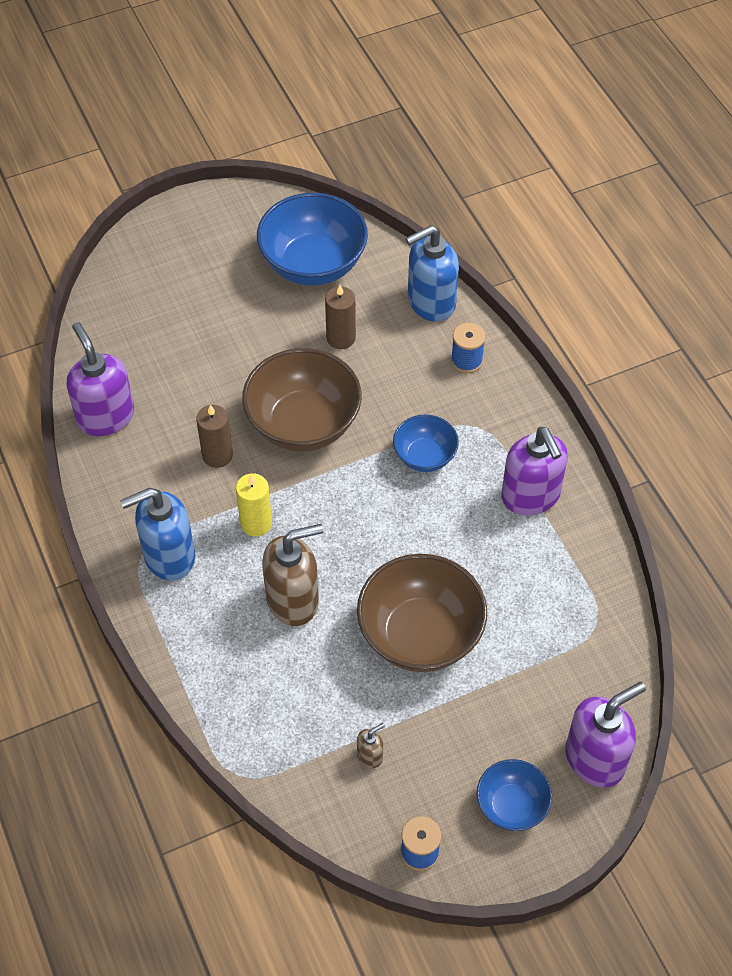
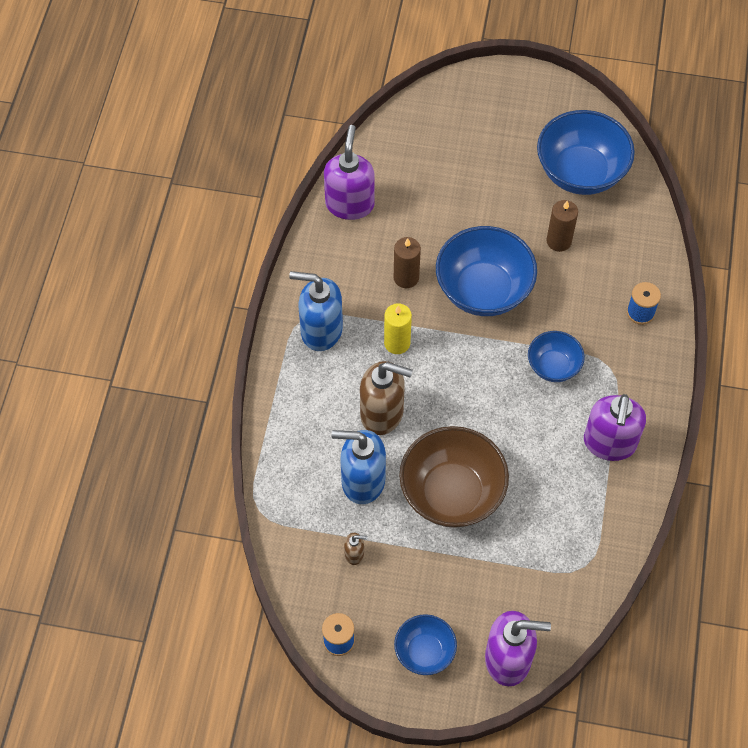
camera: 35 degrees right, 5 degrees up
brown bowl [242,348,362,451] -> blue bowl [436,226,537,316]
blue soap dispenser [405,225,459,322] -> blue soap dispenser moved to [331,430,386,504]

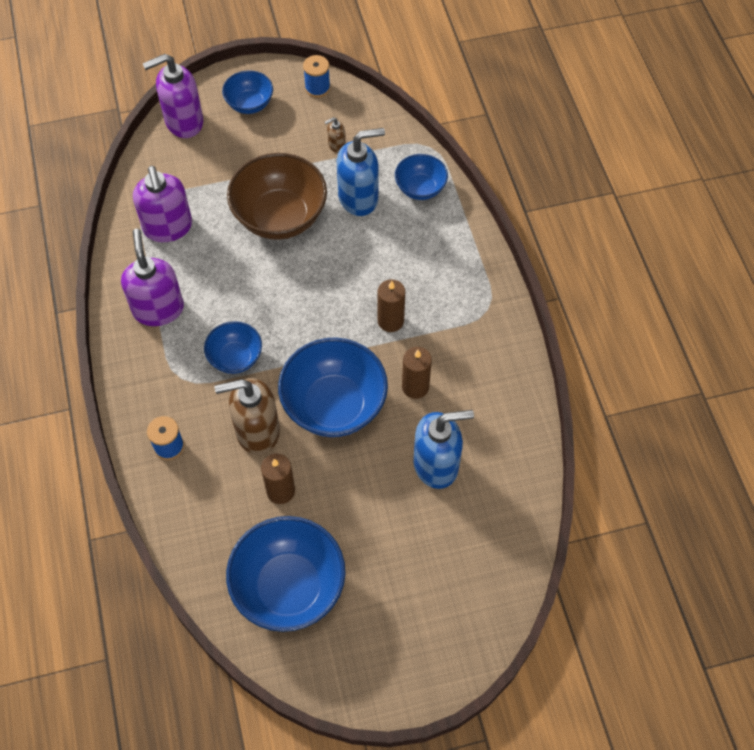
camera: 155 degrees right, 0 degrees up
blue soap dispenser [289,271,343,351] -> blue soap dispenser moved to [413,410,474,489]
purple soap dispenser [324,125,375,220] -> purple soap dispenser moved to [133,166,192,242]
brown soap dispenser [360,361,413,435] -> brown soap dispenser moved to [214,378,280,455]
yellow candle [384,303,412,354] -> brown candle [378,279,405,332]
none -> blue bowl [395,154,448,200]

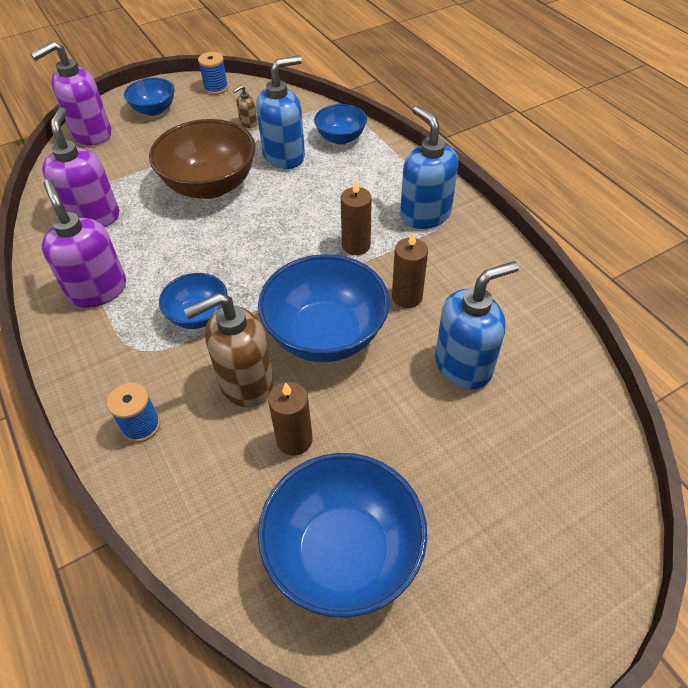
camera: 15 degrees left, 10 degrees down
purple soap dispenser [133,166,192,242] -> purple soap dispenser turned 150 degrees counterclockwise [42,107,119,227]
none -> blue soap dispenser [400,106,458,229]

